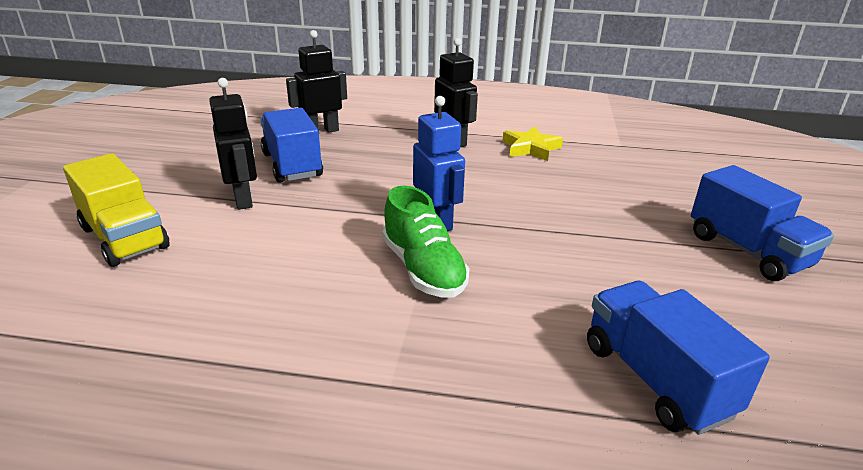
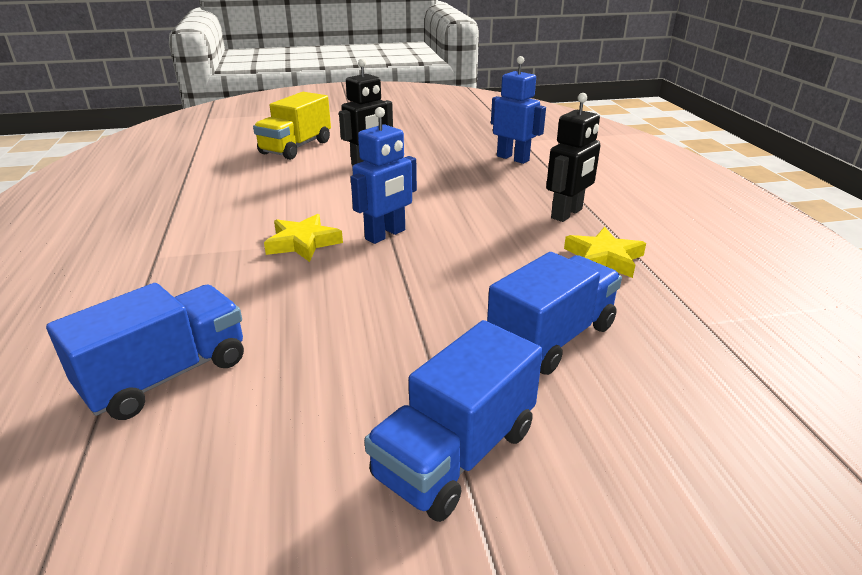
camera: 70 degrees right, 0 degrees up
blue truck [260,108,323,183] -> blue truck moved to [487,252,622,375]
black robot [286,30,347,133] -> blue robot [491,56,546,164]
green shoe [382,186,470,298] -> yellow star [264,214,343,262]

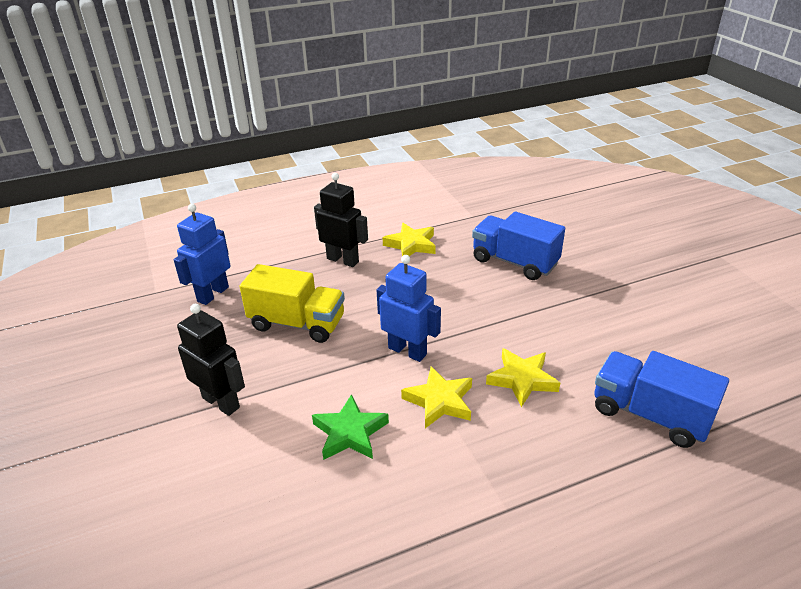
camera: 100 degrees left, 5 degrees up
yellow truck [253,92,331,160] -> yellow truck moved to [240,264,345,343]
blue truck [364,320,543,522] -> none
none -> green star [312,394,389,460]
none -> yellow star [486,348,560,407]

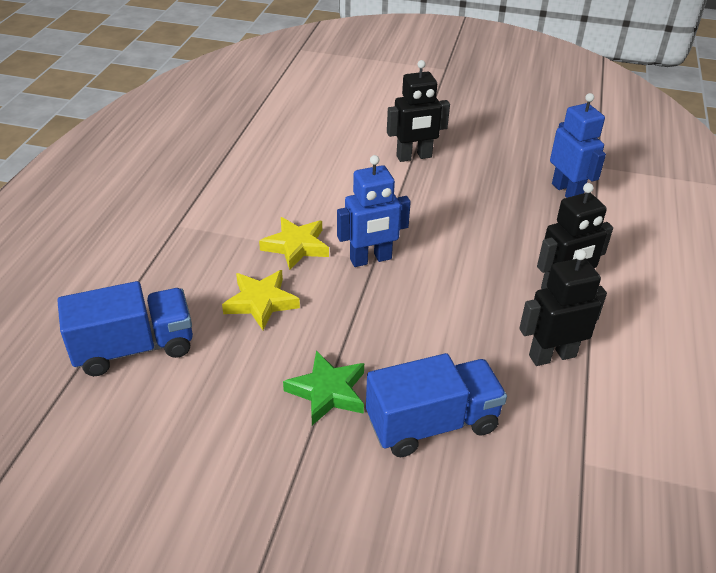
camera: 125 degrees right, 5 degrees up
yellow truck [240,264,345,343] -> none
green star [312,394,389,460] -> green star moved to [283,351,364,425]
yellow star [383,223,436,256] -> black robot [519,249,607,366]

